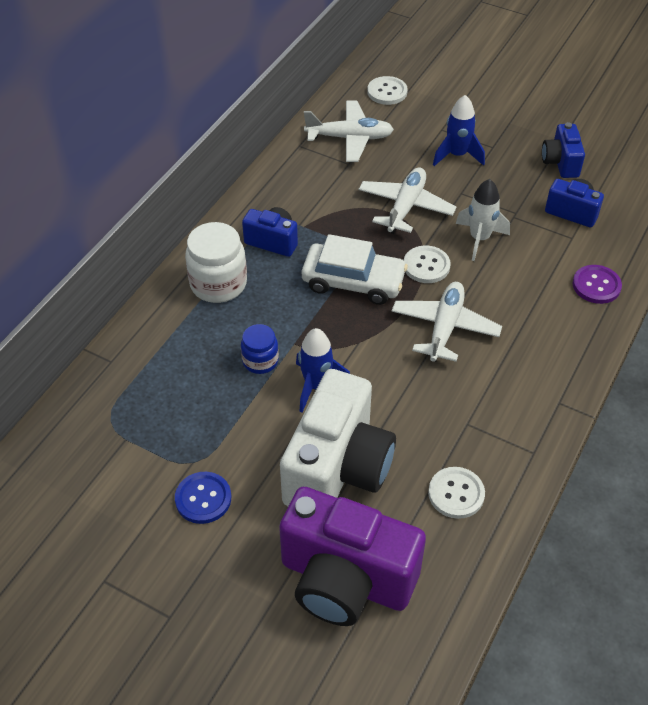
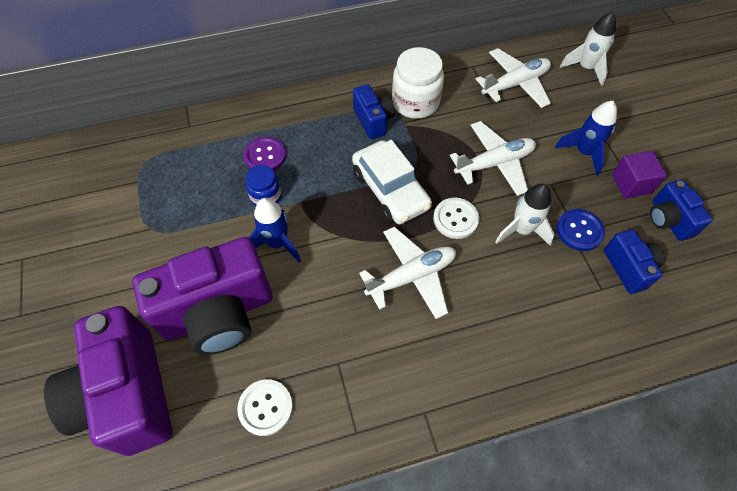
camera: 45 degrees right, 10 degrees up
blue button [175,472,231,524] -> blue button moved to [557,209,605,251]
white jar [185,222,247,303] -> white jar moved to [392,47,444,119]
white camera [280,369,396,506] -> purple camera [132,237,273,355]
white plane [304,101,394,162] -> white plane turned 75 degrees counterclockwise [475,48,551,108]
white button [367,76,408,105] -> white rocket [560,12,616,86]
blue camera [542,122,585,178] -> blue camera turned 60 degrees counterclockwise [650,179,713,241]
purple button [573,265,622,304] -> purple button moved to [243,137,286,171]
none -> purple cube [612,151,667,198]

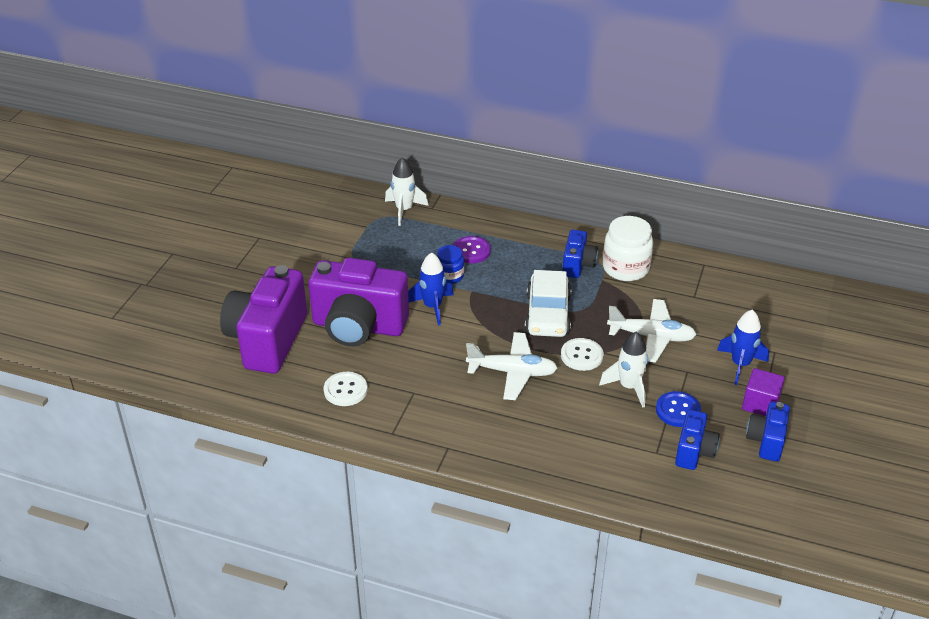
camera: 35 degrees right, 20 degrees down
white plane [475,48,551,108] -> none
white rocket [560,12,616,86] -> white rocket moved to [385,157,428,226]

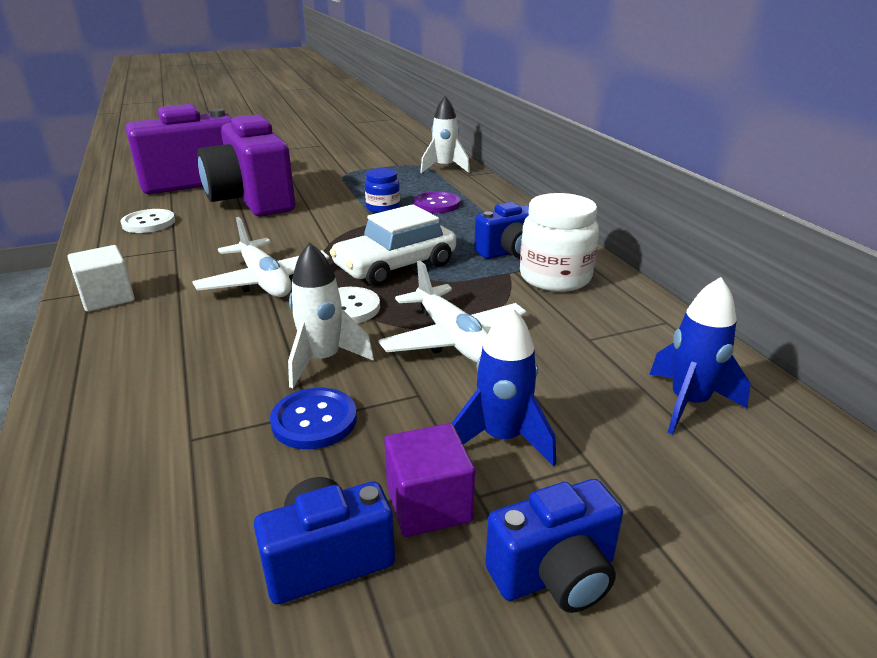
camera: 50 degrees right, 10 degrees down
blue rocket [408,252,454,326] -> blue rocket moved to [649,277,751,434]
blue camera [675,410,720,470] -> blue camera moved to [485,479,623,613]
none -> white cube [67,245,135,312]

